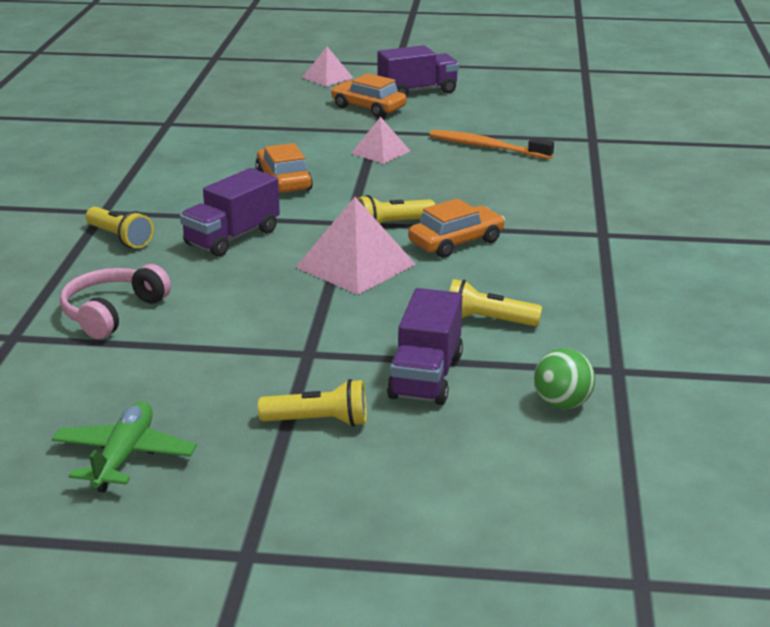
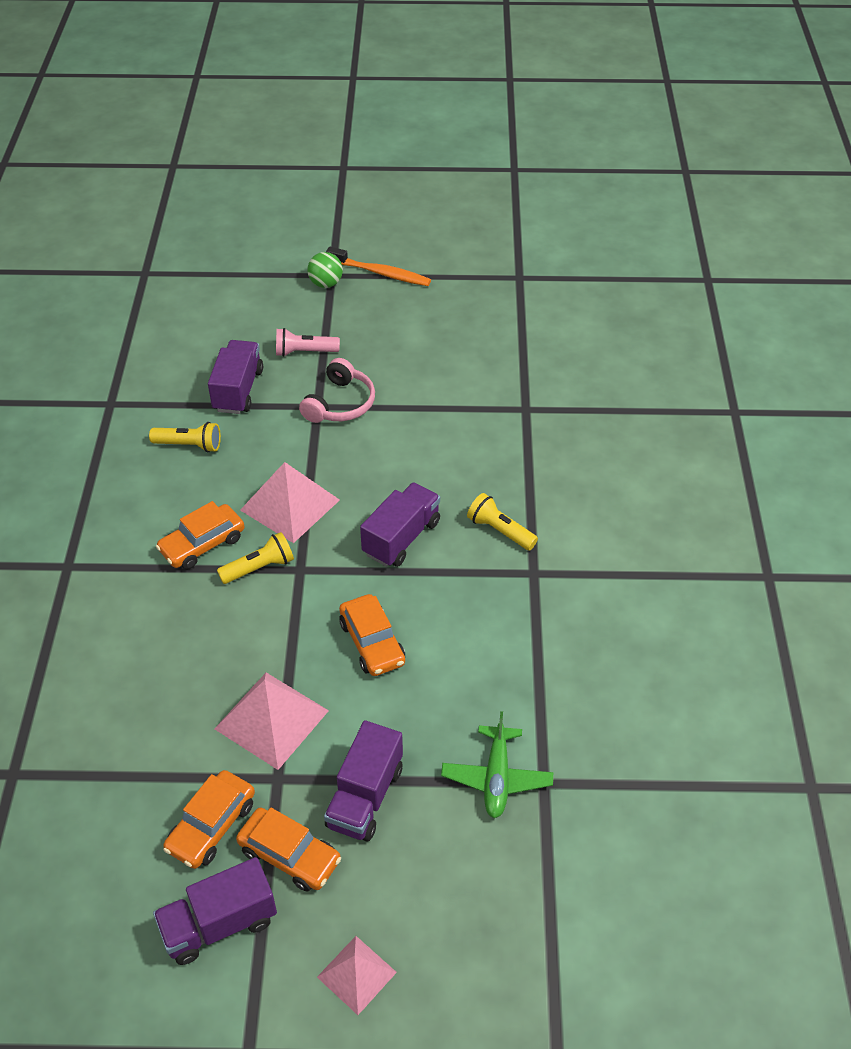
camera: 175 degrees right, 20 degrees up
green plane [52,401,197,493] -> green plane moved to [441,711,553,818]
pink headphones [60,264,171,339] -> pink headphones moved to [299,358,375,423]
yellow flashlight [258,379,367,427] -> pink flashlight [276,328,340,357]
pink pyramid [351,117,410,164] -> pink pyramid [214,673,329,770], size x1.66
orange toothbrush [429,130,554,159] -> orange toothbrush moved to [326,247,431,286]
green ball [534,348,595,410] -> green ball moved to [307,252,343,288]
none -> orange car [163,770,255,869]
none -> purple truck [324,720,403,842]

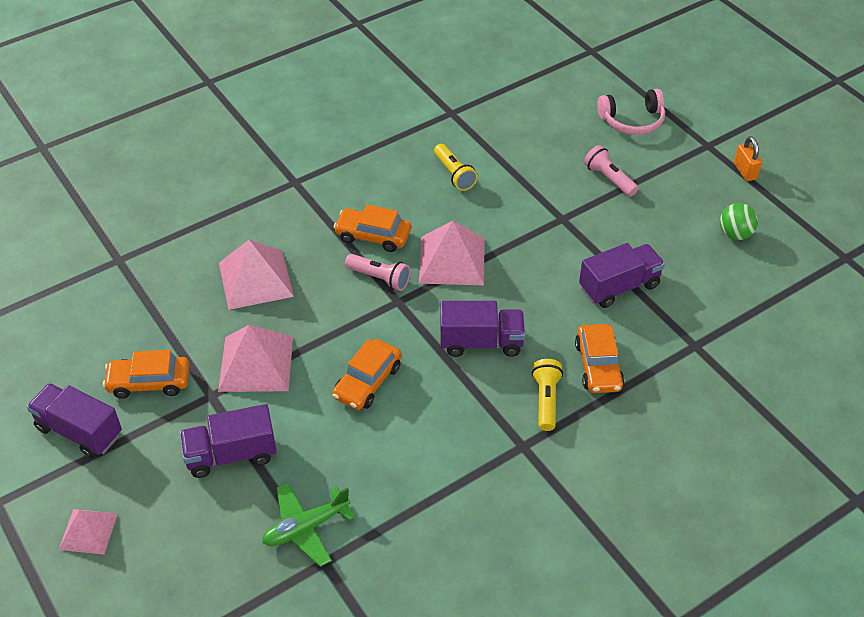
camera: 55 degrees right, 0 degrees up
purple truck [208,340,263,414] -> purple truck moved to [579,243,665,308]
yellow flashlight [217,532,294,584] -> pink flashlight [345,254,411,291]
orange car [236,807,341,892] -> orange car moved to [575,324,624,393]
pink headphones [299,358,375,423] -> pink headphones moved to [597,89,665,135]
green ball [307,252,343,288] -> green ball moved to [720,203,758,240]
orange toothbrush [326,247,431,286] -> orange padlock [734,136,762,181]
none -> pink pyramid [219,240,294,310]

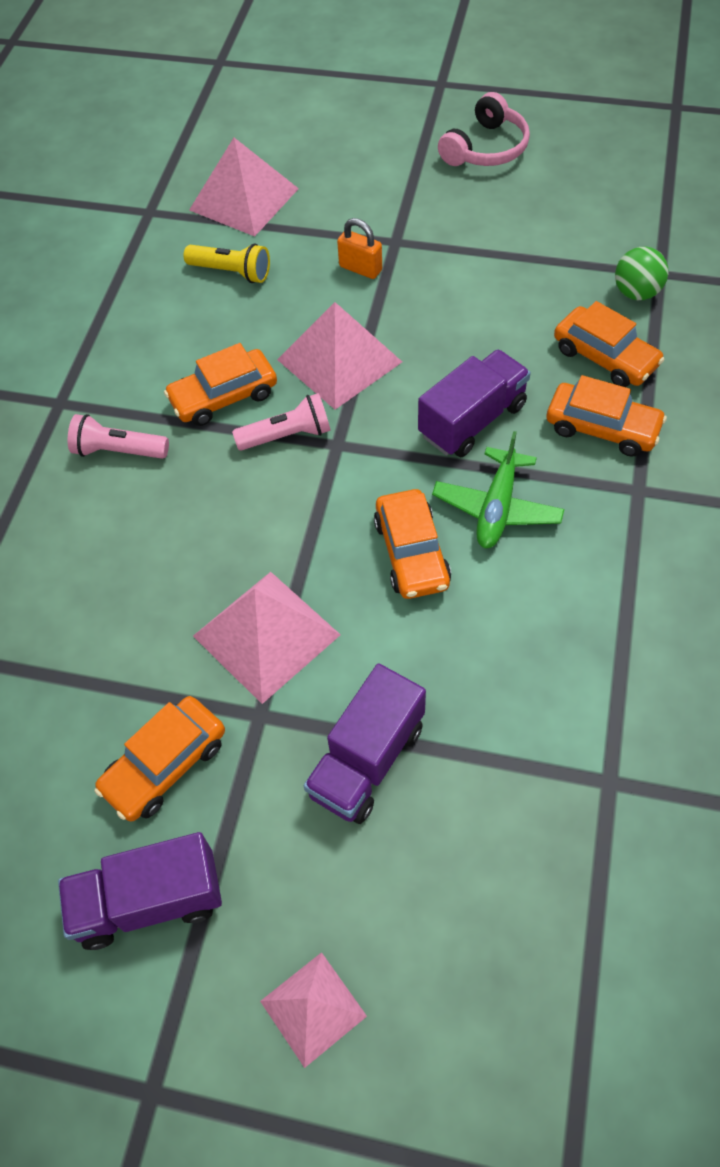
camera: 40 degrees left, 10 degrees up
pink pyramid [219,240,294,310] -> pink pyramid moved to [189,138,299,236]
green plane [262,483,355,567] -> green plane moved to [432,431,564,548]
yellow flashlight [532,359,563,431] -> orange car [547,375,667,457]
purple truck [579,243,665,308] -> none
pink flashlight [584,145,638,197] -> pink flashlight moved to [68,414,169,459]
pink headphones [597,89,665,135] -> pink headphones moved to [438,92,530,166]
green ball [720,203,758,240] -> green ball moved to [615,247,668,300]
orange padlock [734,136,762,181] -> orange padlock moved to [337,218,382,279]

